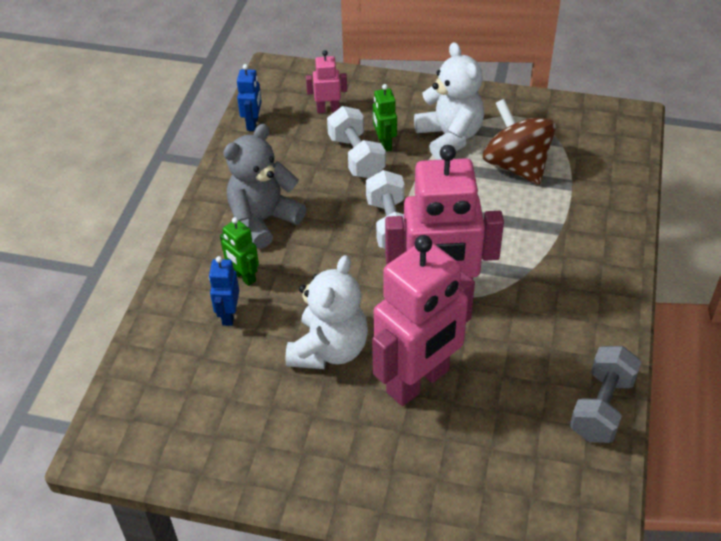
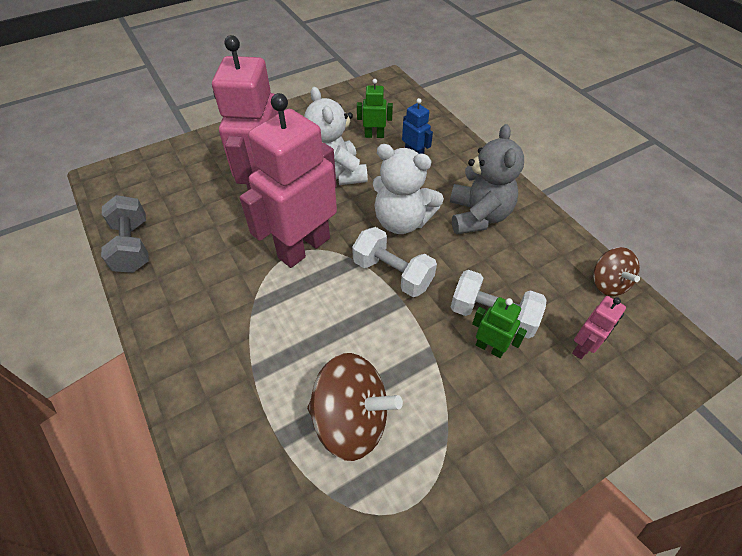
camera: 135 degrees right, 5 degrees up
green robot [220,217,259,286] -> green robot moved to [357,79,393,138]
blue robot [237,64,262,131] -> brown spinning top [593,247,640,296]
white teddy bear [414,42,484,160] -> white teddy bear moved to [372,144,444,234]

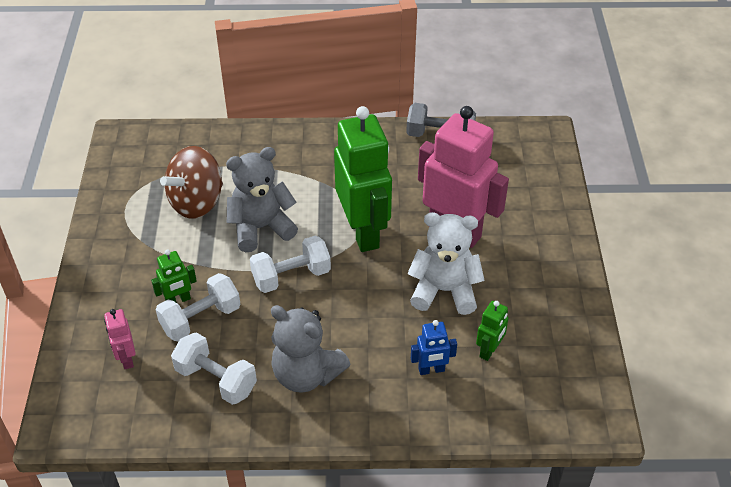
camera: 120 degrees right, 5 degrees down
pink robot [240,93,337,268] -> green robot [334,106,392,252]
white teddy bear [372,144,444,234] -> none
brown spinning top [593,247,640,296] -> none
none -> white dumbbell [171,332,257,405]
none -> grey teddy bear [226,147,298,252]

